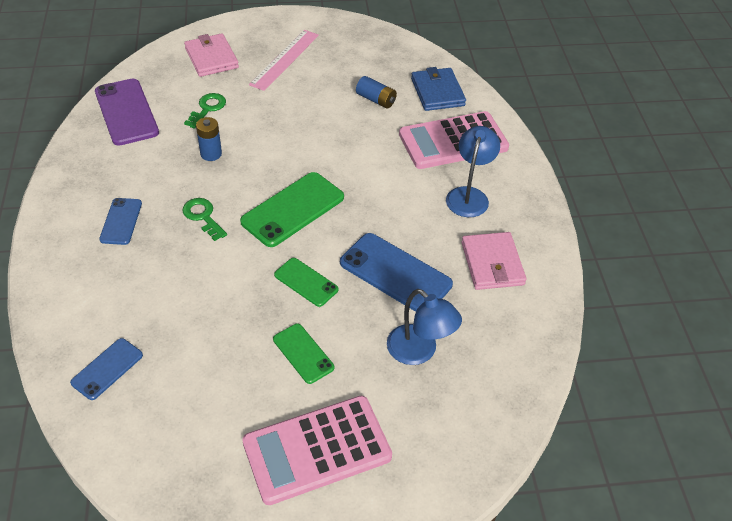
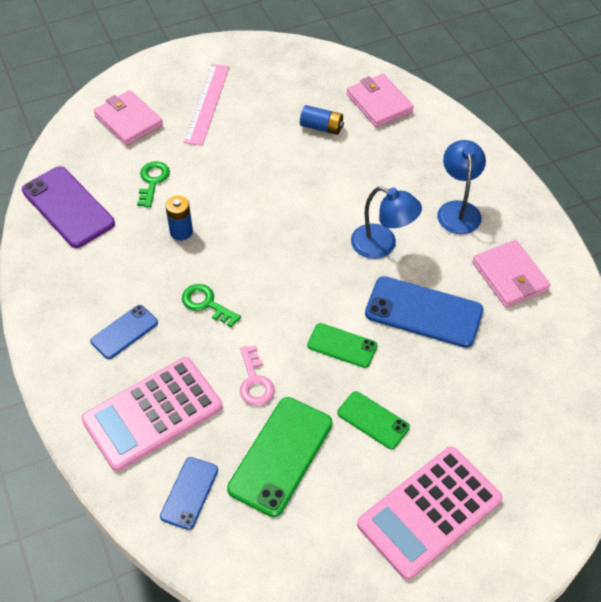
camera: 15 degrees left, 5 degrees up
blue phone [99,198,142,245] -> blue phone turned 60 degrees clockwise [90,305,158,359]
green phone [240,172,344,247] -> green phone moved to [227,397,332,517]
blue lamp [387,289,462,365] -> blue lamp moved to [351,186,422,259]
pink calculator [399,111,509,169] -> pink calculator moved to [81,357,223,471]
blue wallet [411,67,466,111] -> pink wallet [347,73,414,128]
none -> pink key [240,345,275,406]

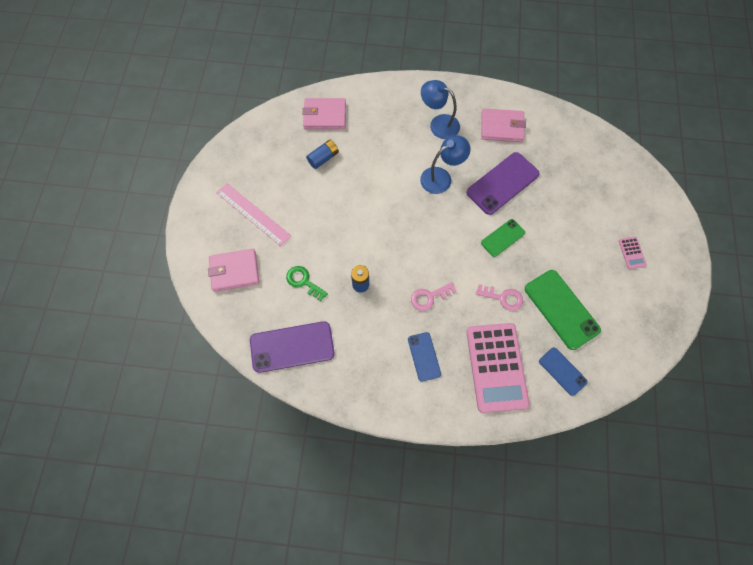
camera: 60 degrees left, 15 degrees up
green key [182,284,241,327] -> pink key [411,282,457,311]
green phone [337,391,410,449] -> none
pink calculator [357,446,503,580] -> pink calculator [618,237,647,269], size x0.41
blue phone [365,276,483,348] -> purple phone [466,152,540,215]

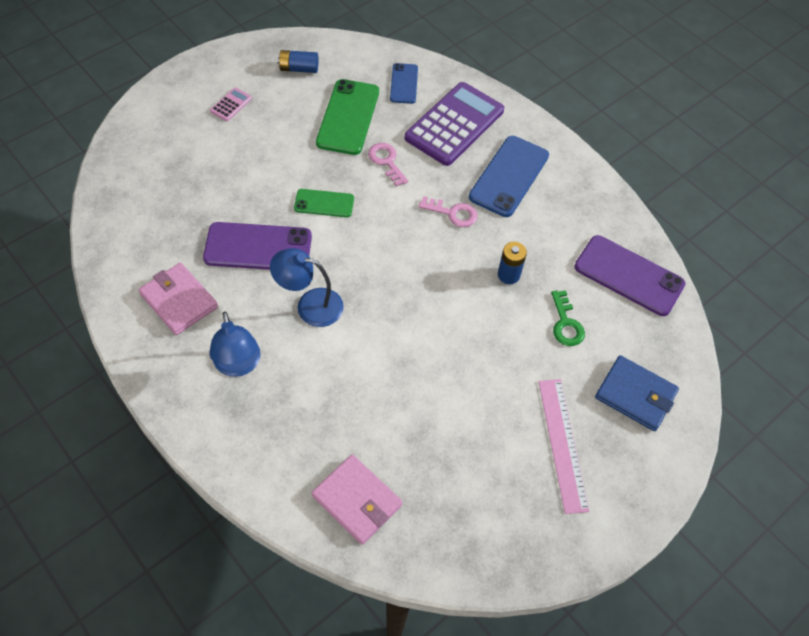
camera: 140 degrees left, 10 degrees down
pink wallet [208,249,259,292] -> blue wallet [595,355,679,431]
blue battery [306,140,339,169] -> blue battery moved to [277,50,318,73]
blue phone [408,332,441,382] -> blue phone [469,136,549,217], size x1.73
pink calculator [466,323,530,413] -> purple calculator [405,82,504,166]

